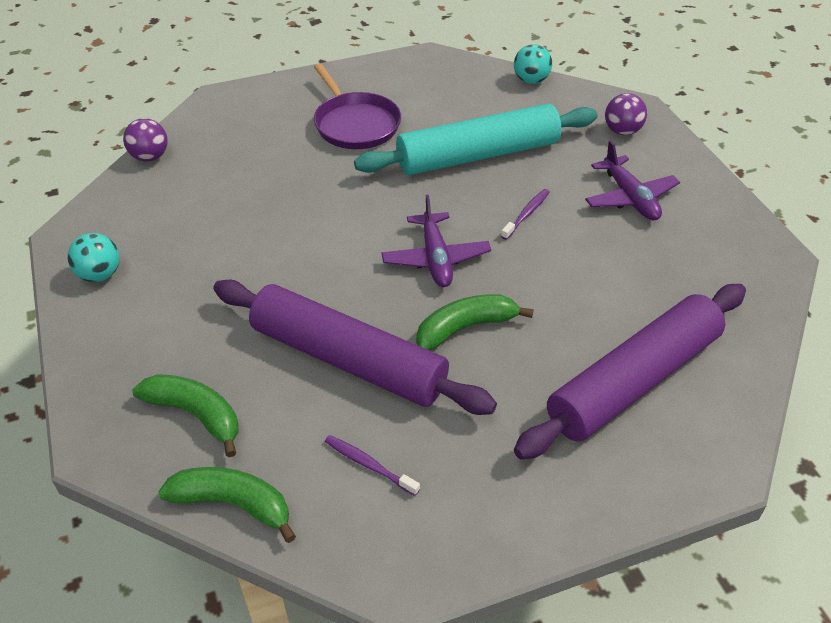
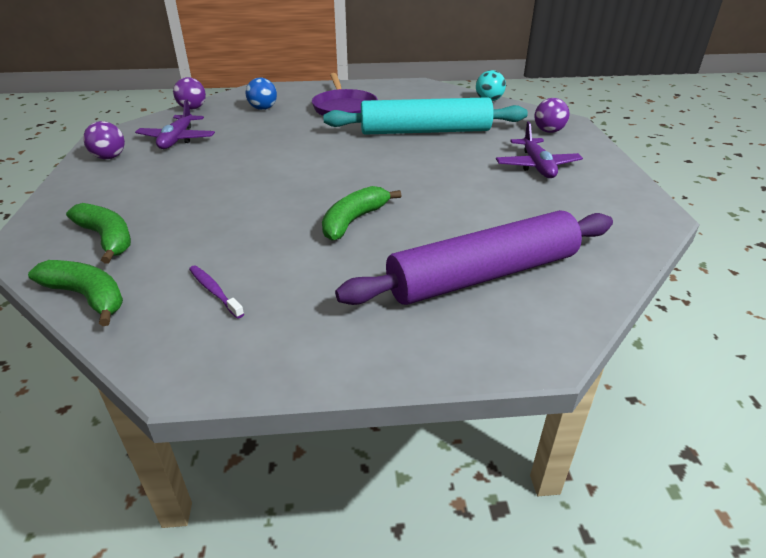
camera: 15 degrees right, 10 degrees down
turquoise ball [67,233,120,282] -> purple ball [83,121,125,159]
purple rolling pin [213,280,497,415] -> none
purple plane [381,195,491,287] -> purple plane moved to [135,99,215,149]
green banana [416,294,534,351] -> green banana turned 45 degrees counterclockwise [322,186,401,241]
purple toothbrush [501,189,550,240] -> none
none -> blue ball [245,77,277,110]

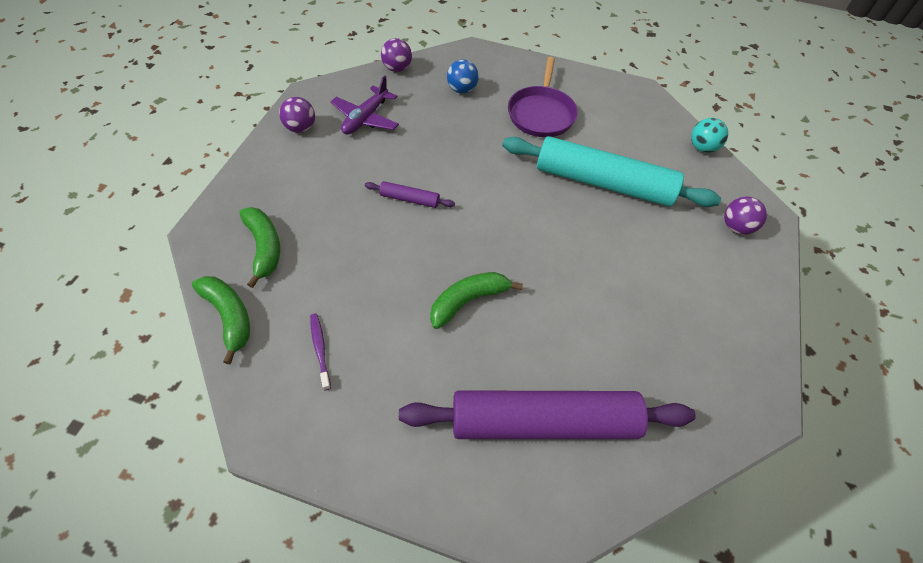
camera: 20 degrees right, 20 degrees up
purple plane [496,121,583,178] -> none
none -> purple rolling pin [365,181,455,208]

